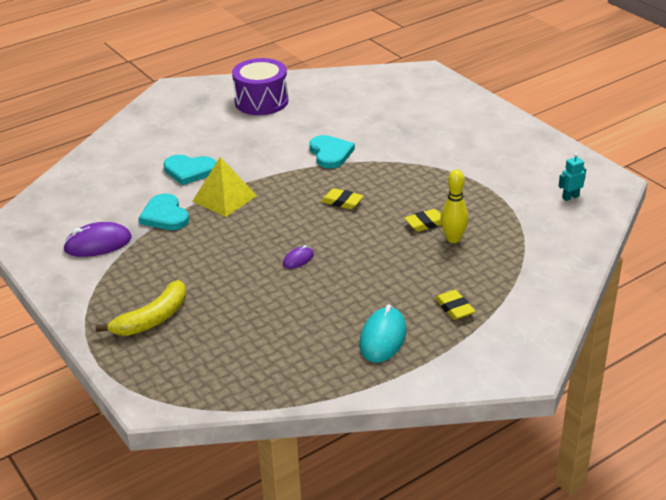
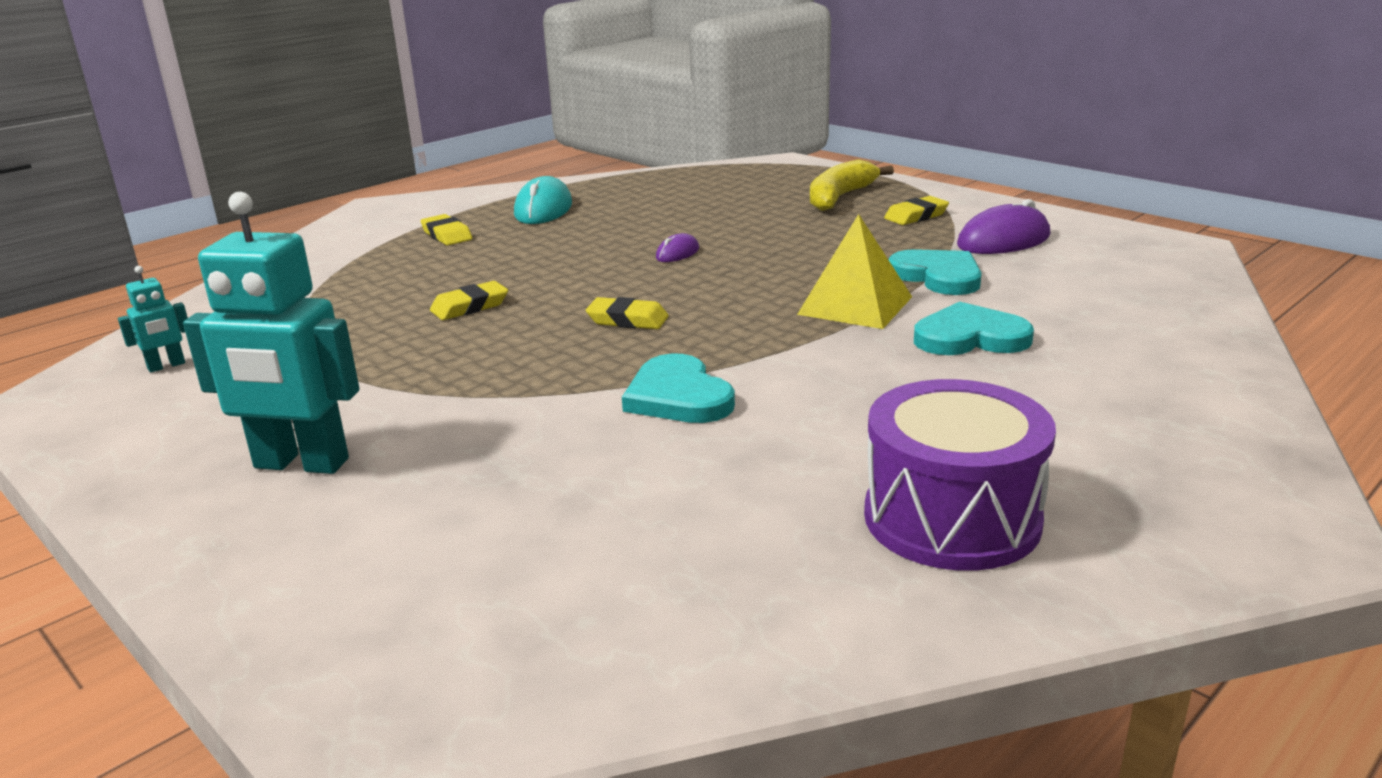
camera: 170 degrees right, 10 degrees down
yellow bowling pin [440,169,469,243] -> none
none -> turquoise robot [183,192,360,474]
none -> yellow eraser [884,196,949,225]

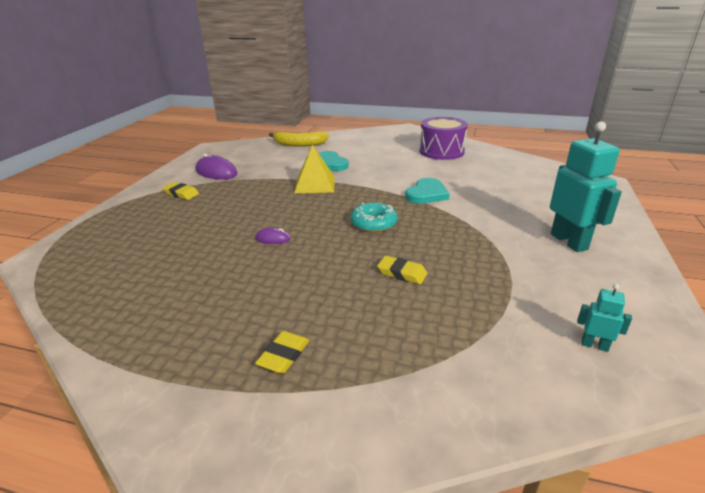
camera: 120 degrees left, 5 degrees up
turquoise mouse [514,176,572,224] -> none
yellow eraser [586,297,669,329] -> turquoise donut [351,202,397,232]
yellow banana [810,159,894,211] -> yellow banana moved to [269,131,329,147]
turquoise heart [889,249,982,295] -> none

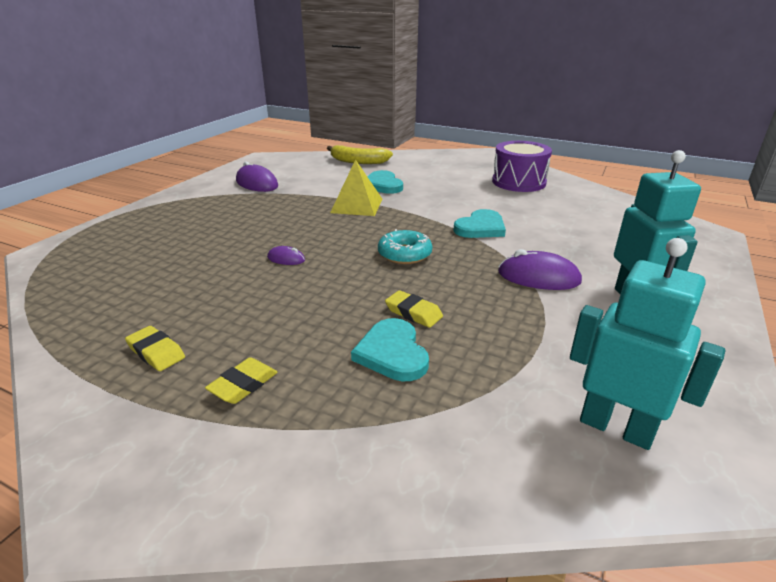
camera: 10 degrees right, 0 degrees up
yellow eraser [163,182,199,200] -> yellow eraser moved to [125,326,185,371]
turquoise robot [577,284,632,352] -> turquoise robot [570,238,725,450], size x2.17
none -> turquoise heart [351,318,429,381]
none -> purple mouse [498,249,582,290]

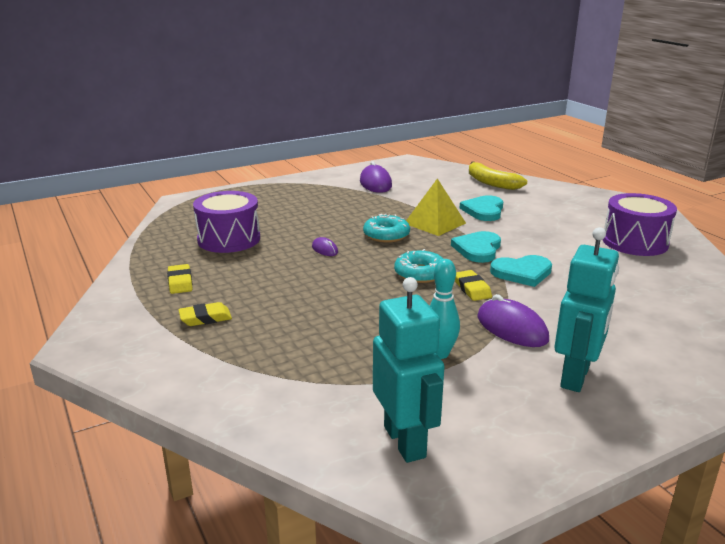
camera: 35 degrees right, 5 degrees down
turquoise heart [351,318,429,381] -> turquoise heart moved to [451,231,501,263]
yellow eraser [385,290,443,328] -> yellow eraser moved to [455,270,492,301]
none -> purple drum [193,191,260,253]
none -> turquoise donut [363,214,410,243]
none -> turquoise bowling pin [430,259,460,359]

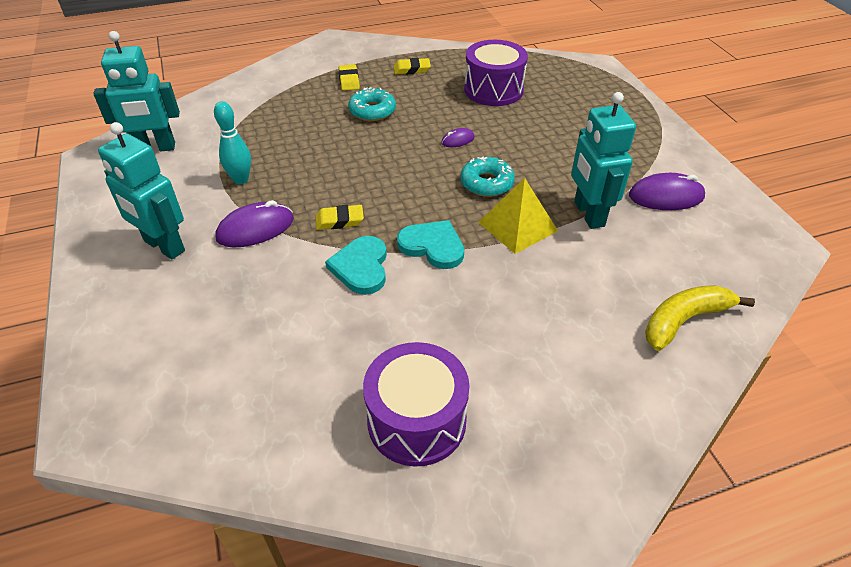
camera: 100 degrees right, 20 degrees up
turquoise donut [394,249,443,283] -> turquoise donut moved to [348,87,396,121]
turquoise heart [459,195,503,221] -> none
none -> turquoise robot [571,92,636,229]

